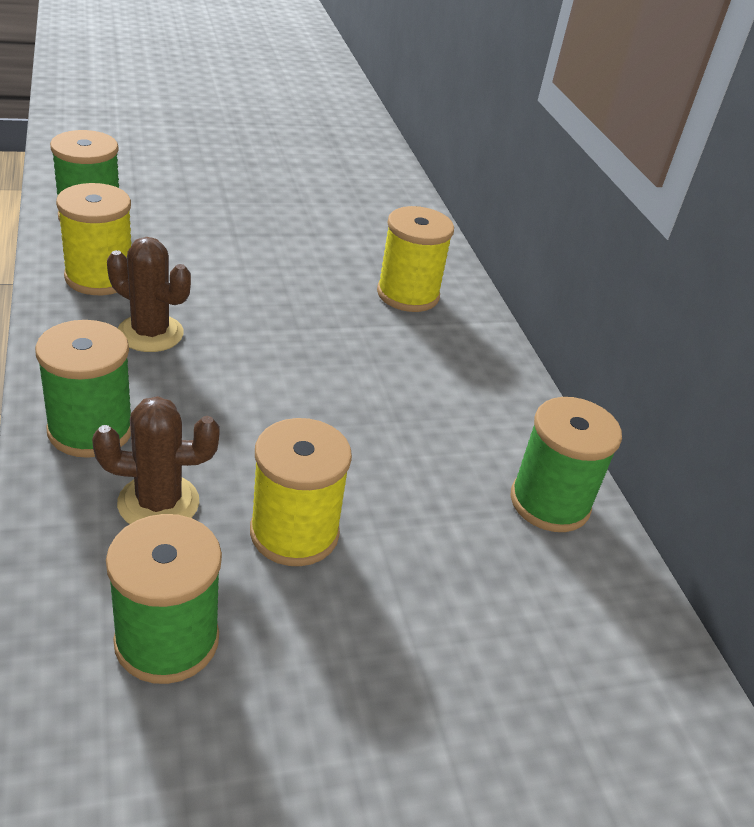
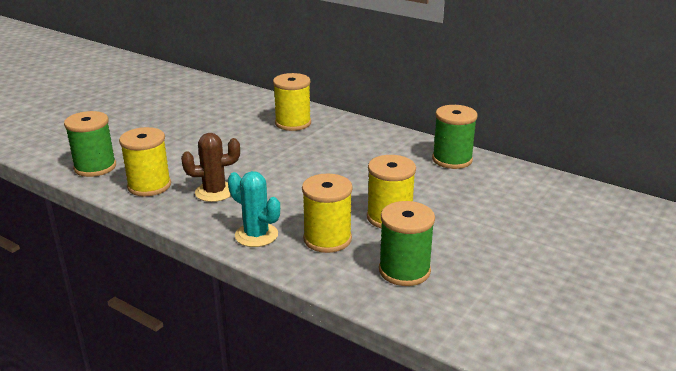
camera: 35 degrees left, 10 degrees down
green spool [35,320,131,458] -> turquoise cactus [228,171,280,247]
brown cactus [92,396,220,524] -> yellow spool [302,173,353,253]

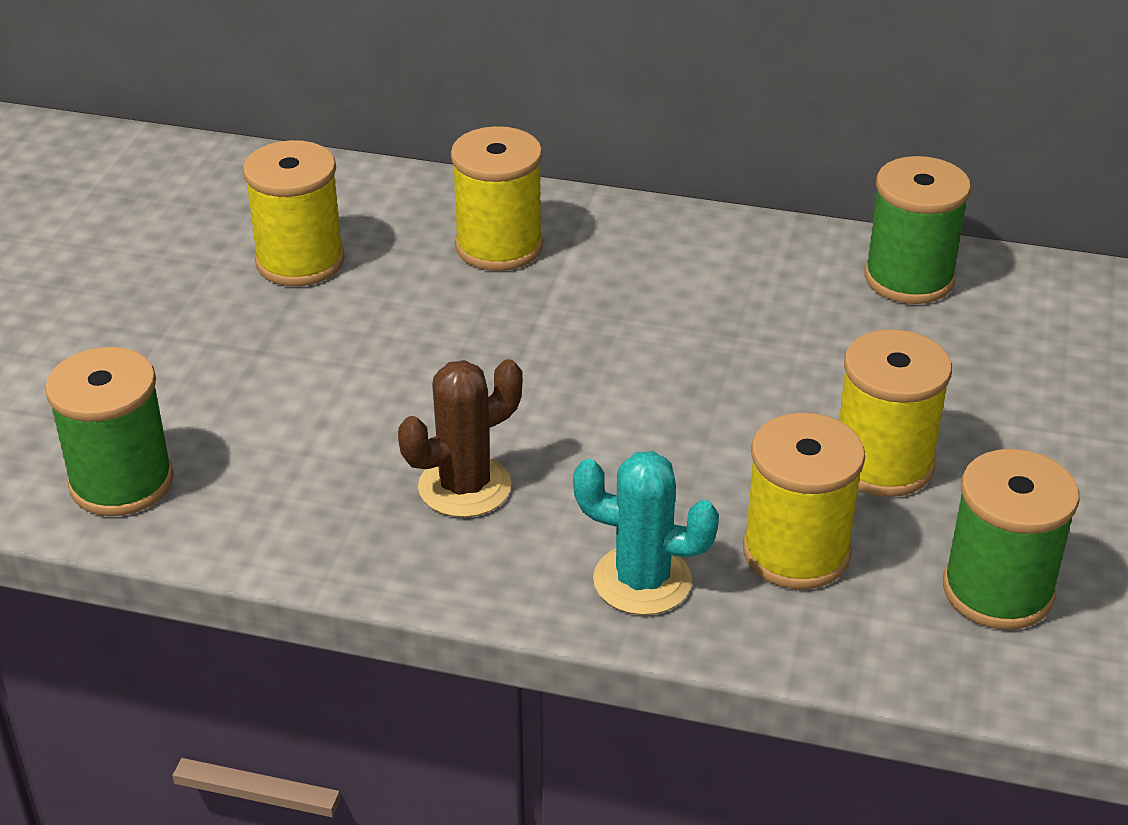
camera: 20 degrees left, 10 degrees up
yellow spool [119,127,171,197] -> yellow spool moved to [243,140,345,286]

